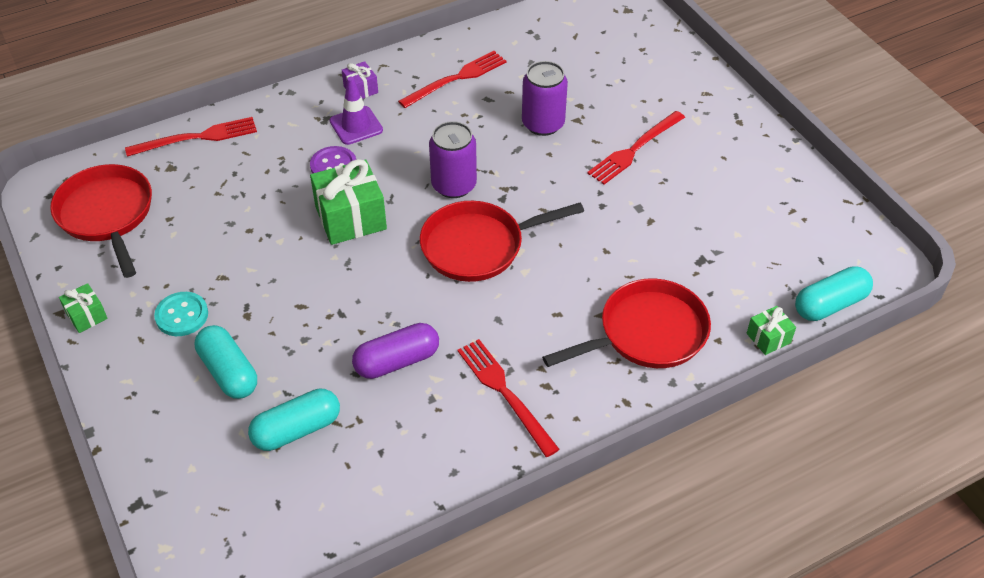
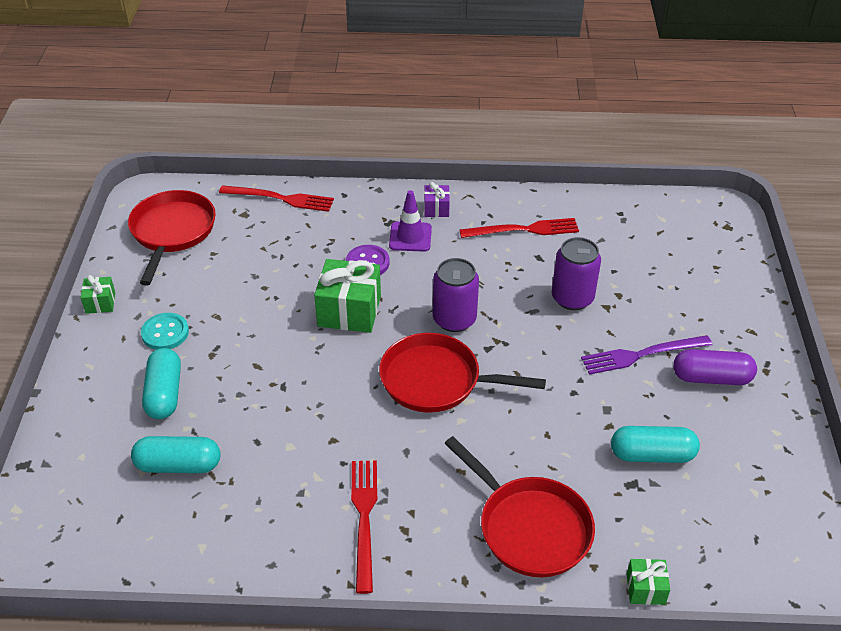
camera: 30 degrees right, 5 degrees down
purple capsule [352,323,439,379] -> purple capsule moved to [673,349,757,385]
red pan [542,278,711,368] -> red pan turned 45 degrees clockwise [444,436,595,577]
red fork [587,111,685,185] -> purple fork [581,335,712,375]
turquoise capsule [795,266,873,321] -> turquoise capsule moved to [611,426,700,463]

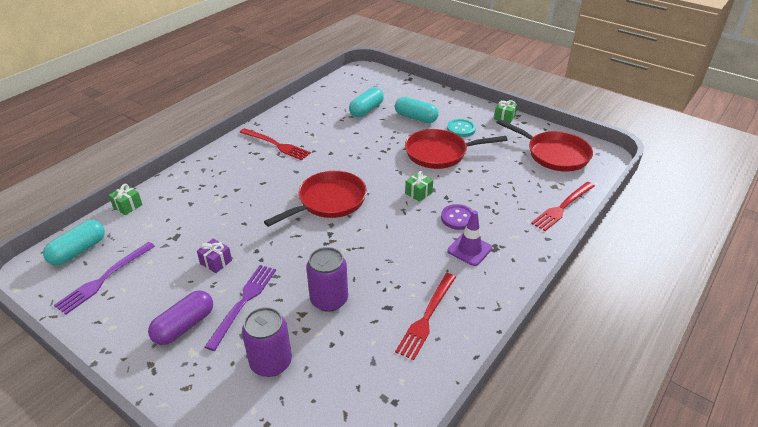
camera: 125 degrees right, 5 degrees down
green gift [314,259,381,333] -> green gift [405,171,433,202], size x0.51
purple gift [424,182,450,217] -> purple gift moved to [197,239,232,273]
purple can [433,258,479,332] -> purple can moved to [242,307,292,377]
red pan [444,436,595,577] -> red pan moved to [405,129,507,169]
turquoise capsule [611,426,700,463] -> turquoise capsule moved to [43,220,105,266]
none -> purple fork [54,242,155,315]

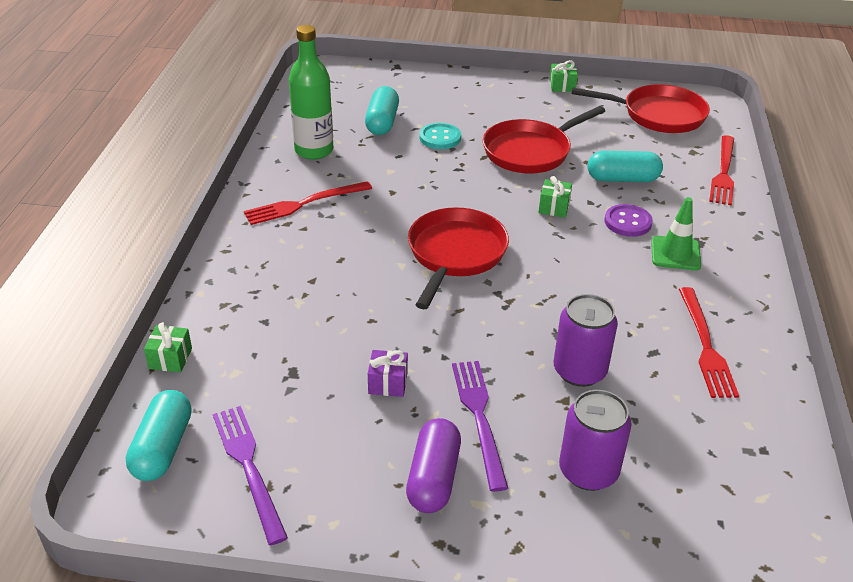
camera: 30 degrees left, 0 degrees up
purple fork [54,242,155,315] -> purple fork turned 150 degrees clockwise [213,406,288,545]
red fork [239,128,311,160] -> red fork turned 150 degrees clockwise [244,181,372,225]
turquoise capsule [395,97,439,123] -> turquoise capsule moved to [588,151,663,182]
turquoise button [447,119,476,137] -> turquoise button moved to [419,123,461,149]
purple traffic cone [447,211,492,266] -> green traffic cone [651,197,701,270]
none -> green bottle [289,25,333,160]

